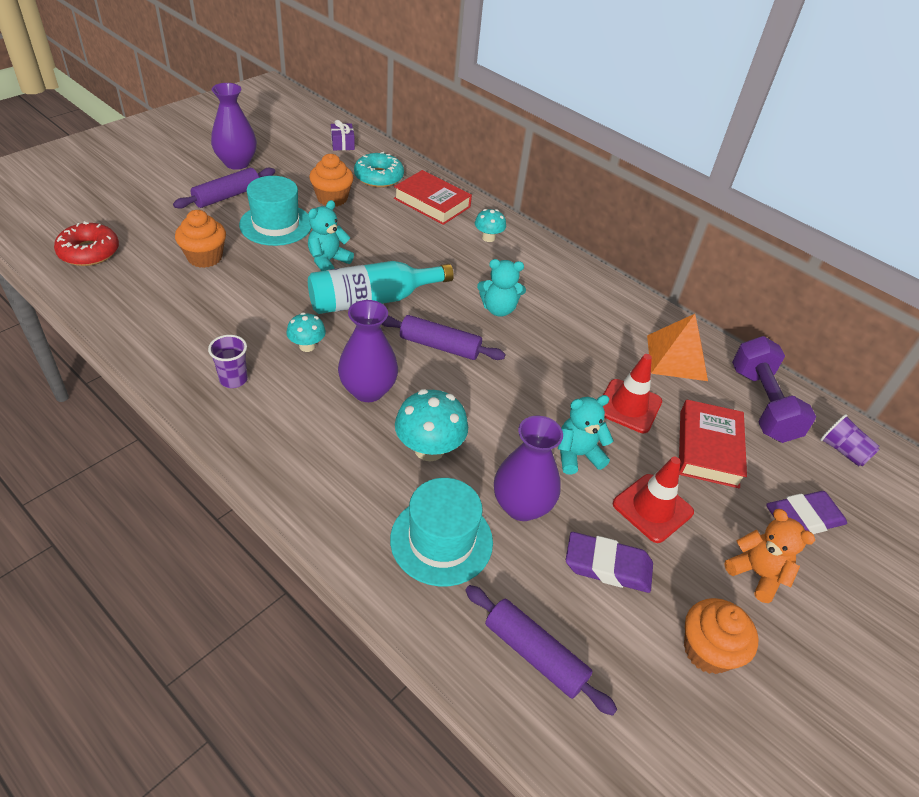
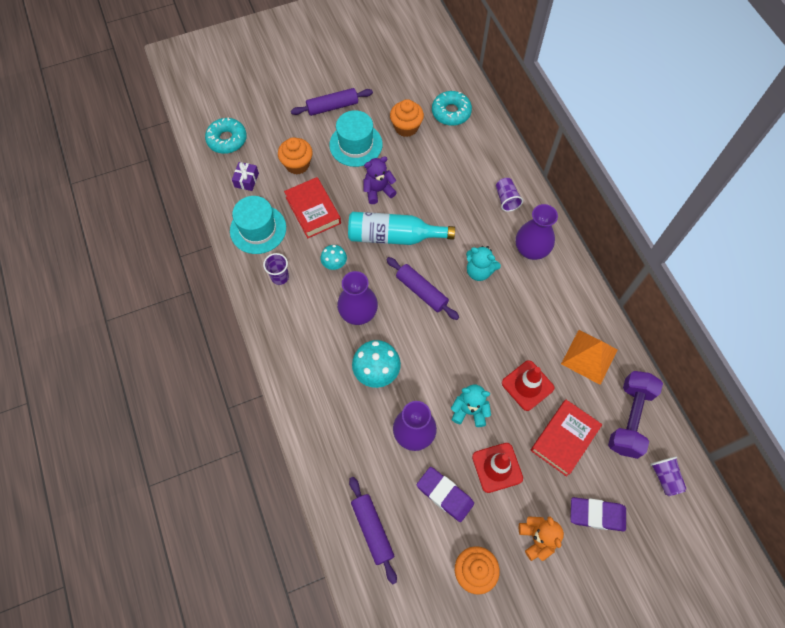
camera: 30 degrees right, 20 degrees up
red donut [54,221,119,266] -> turquoise donut [205,118,247,154]
purple vase [211,83,257,170] -> purple vase moved to [516,204,558,260]
turquoise teddy bear [308,200,354,271] -> purple teddy bear [364,156,397,204]
purple gift [331,120,355,150] -> purple gift moved to [232,162,259,191]
turquoise hat [390,478,493,586] -> turquoise hat moved to [230,196,286,254]
red book [394,170,472,225] -> red book moved to [284,177,341,238]
turquoise mushroom [475,209,506,242] -> purple cup [496,178,523,212]

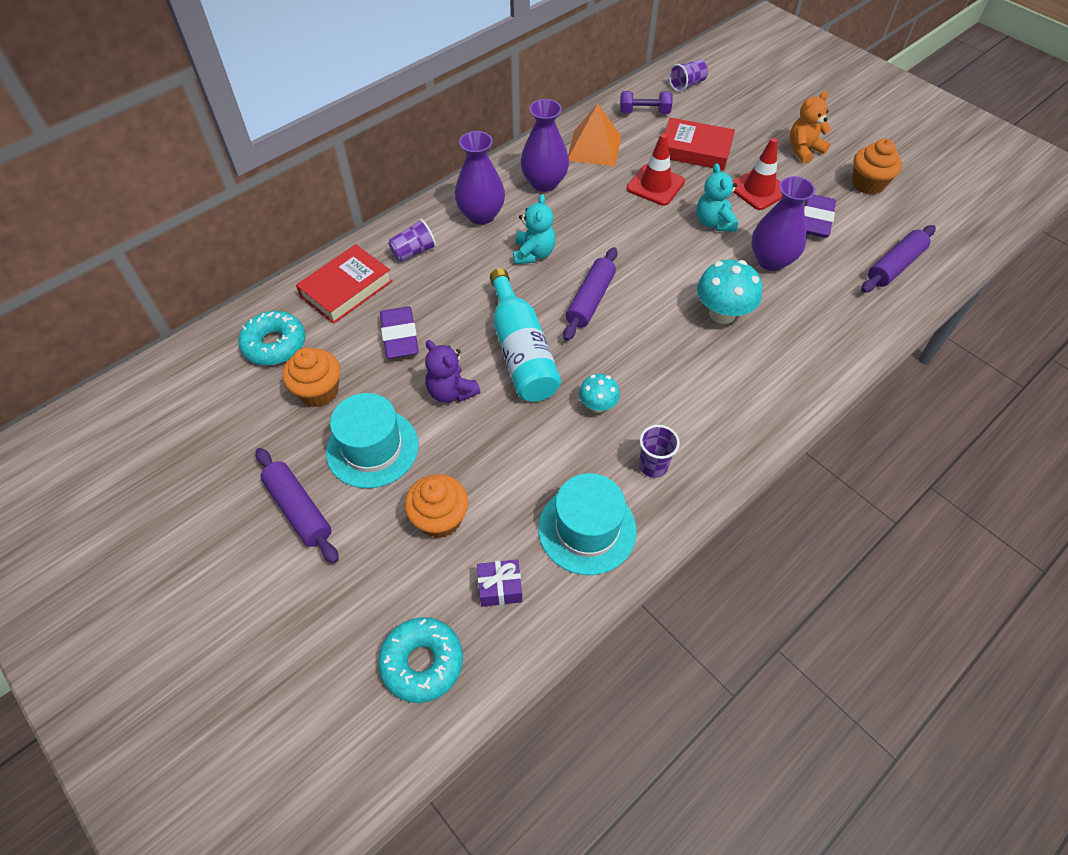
camera: 110 degrees left, 10 degrees down
red book [284,177,341,238] -> red book moved to [296,244,393,324]
purple vase [337,271,378,325] -> purple vase moved to [520,99,569,192]
purple eraser [570,497,626,531] -> purple eraser moved to [380,306,419,358]
purple dumbbell [608,371,663,459] -> purple dumbbell [620,91,672,114], size x0.60

